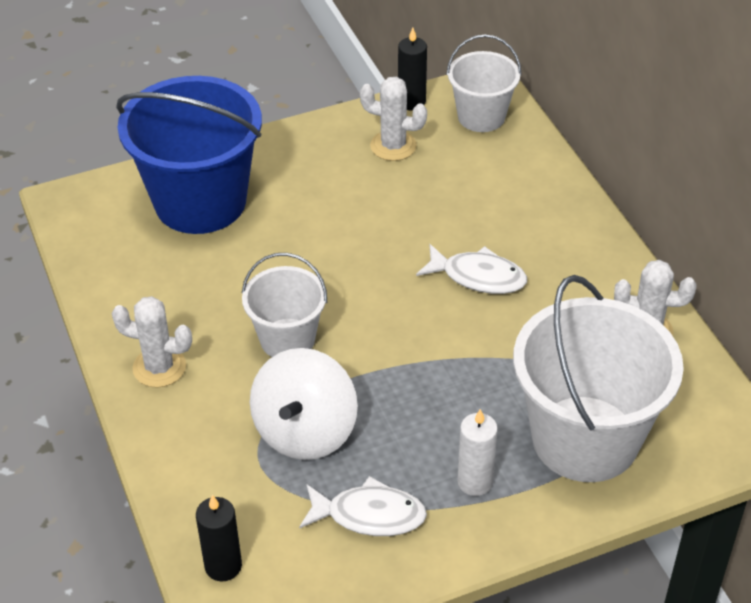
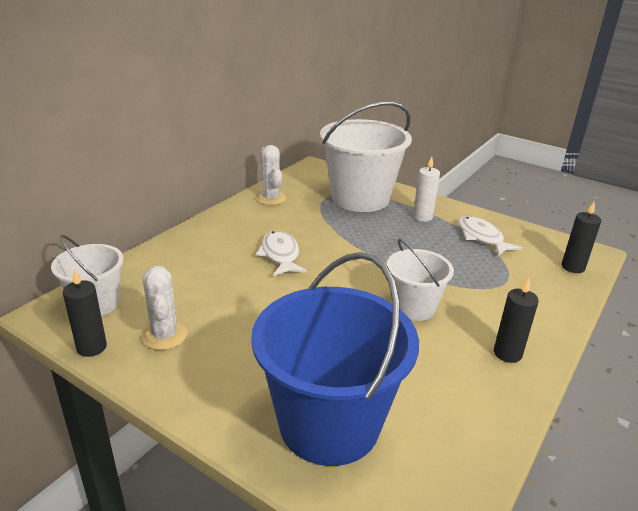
camera: 125 degrees left, 15 degrees down
white cactus [112,296,192,387] -> black candle [494,278,539,363]
white spinning top [250,348,358,460] -> none

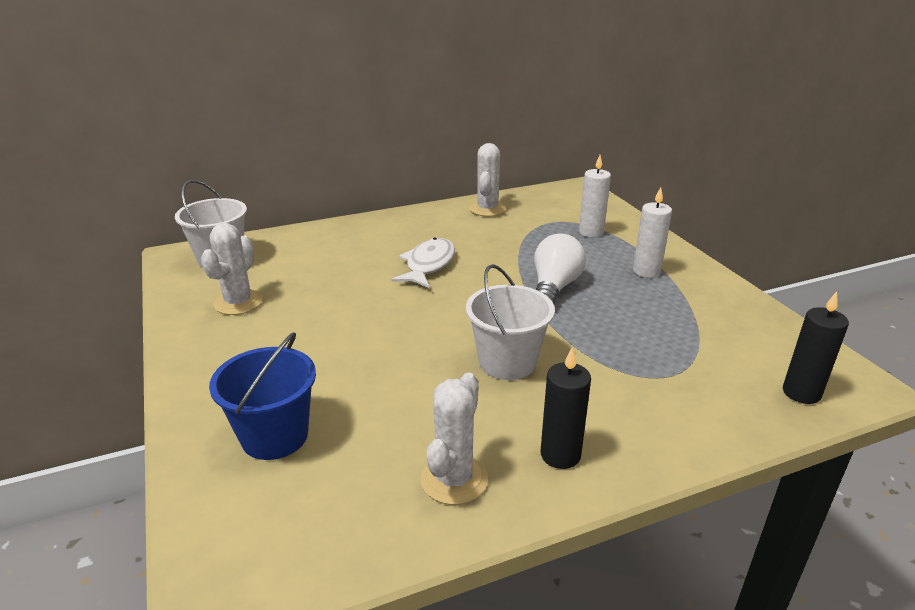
camera: 35 degrees right, 0 degrees up
black candle [63,269,107,357] -> none
blue bucket [251,252,419,466] -> blue bucket [209,332,316,460], size x0.55
white bucket [320,102,412,212] -> white candle [579,155,611,237]
white fish [458,216,522,256] -> none
none -> white cactus [421,373,488,505]
none -> white light bulb [534,233,586,304]

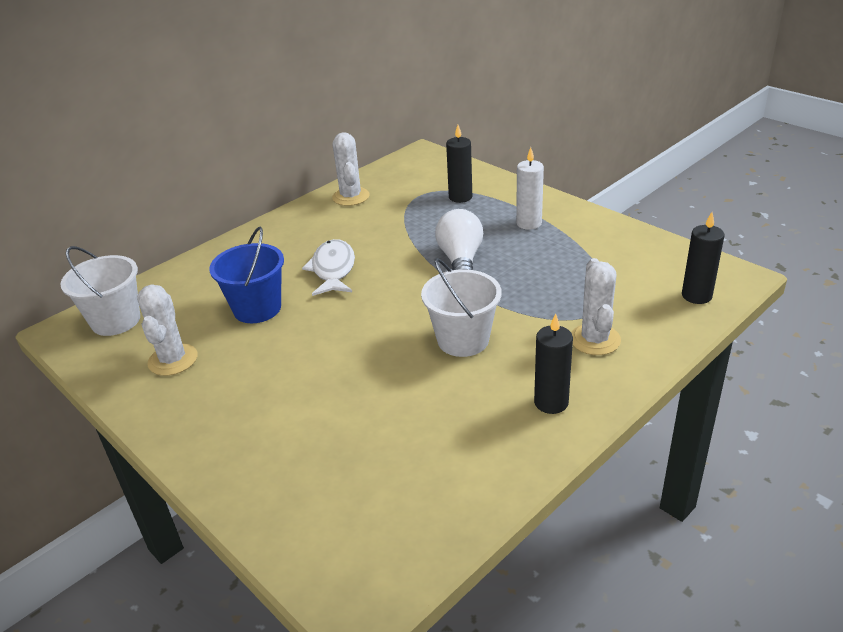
camera: 20 degrees left, 5 degrees up
blue bucket [209,332,316,460] -> blue bucket moved to [209,226,284,323]
white cactus [421,373,488,505] -> white cactus moved to [571,258,621,355]
white candle [579,155,611,237] -> black candle [446,125,472,203]

